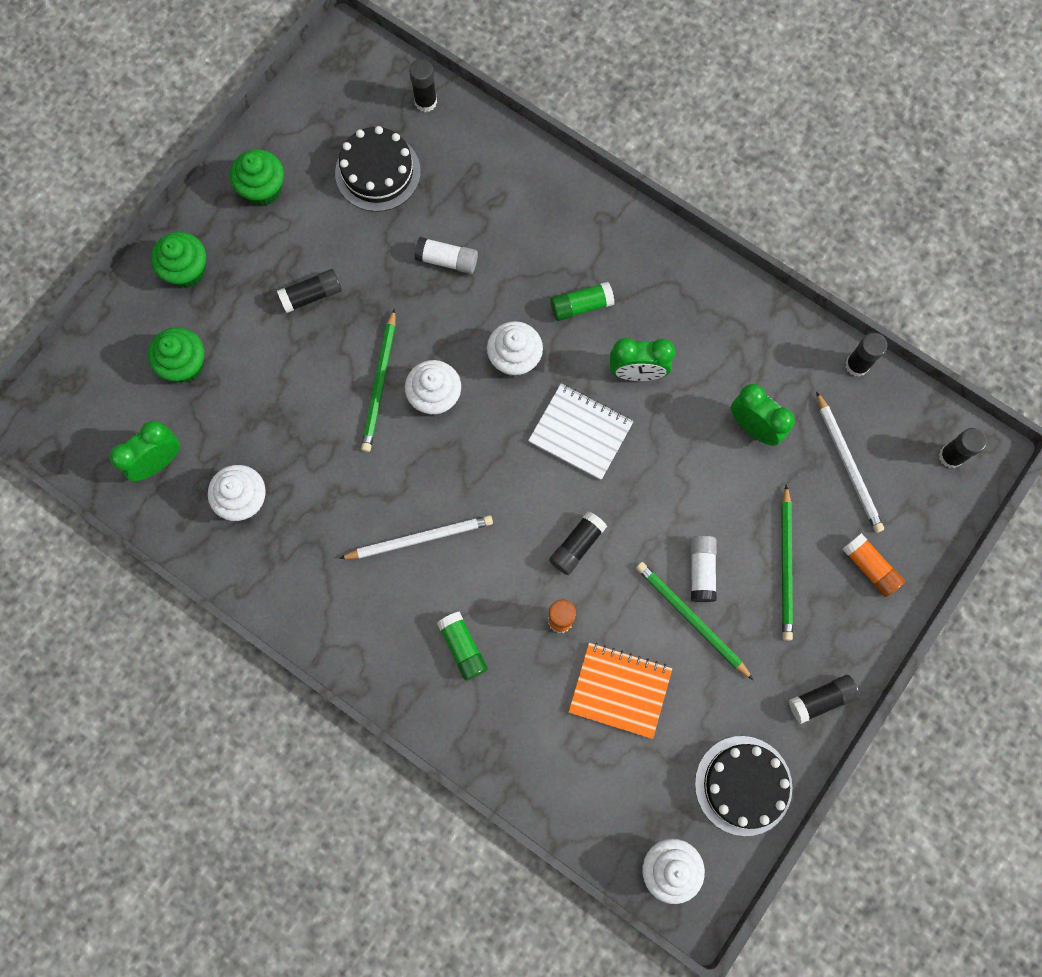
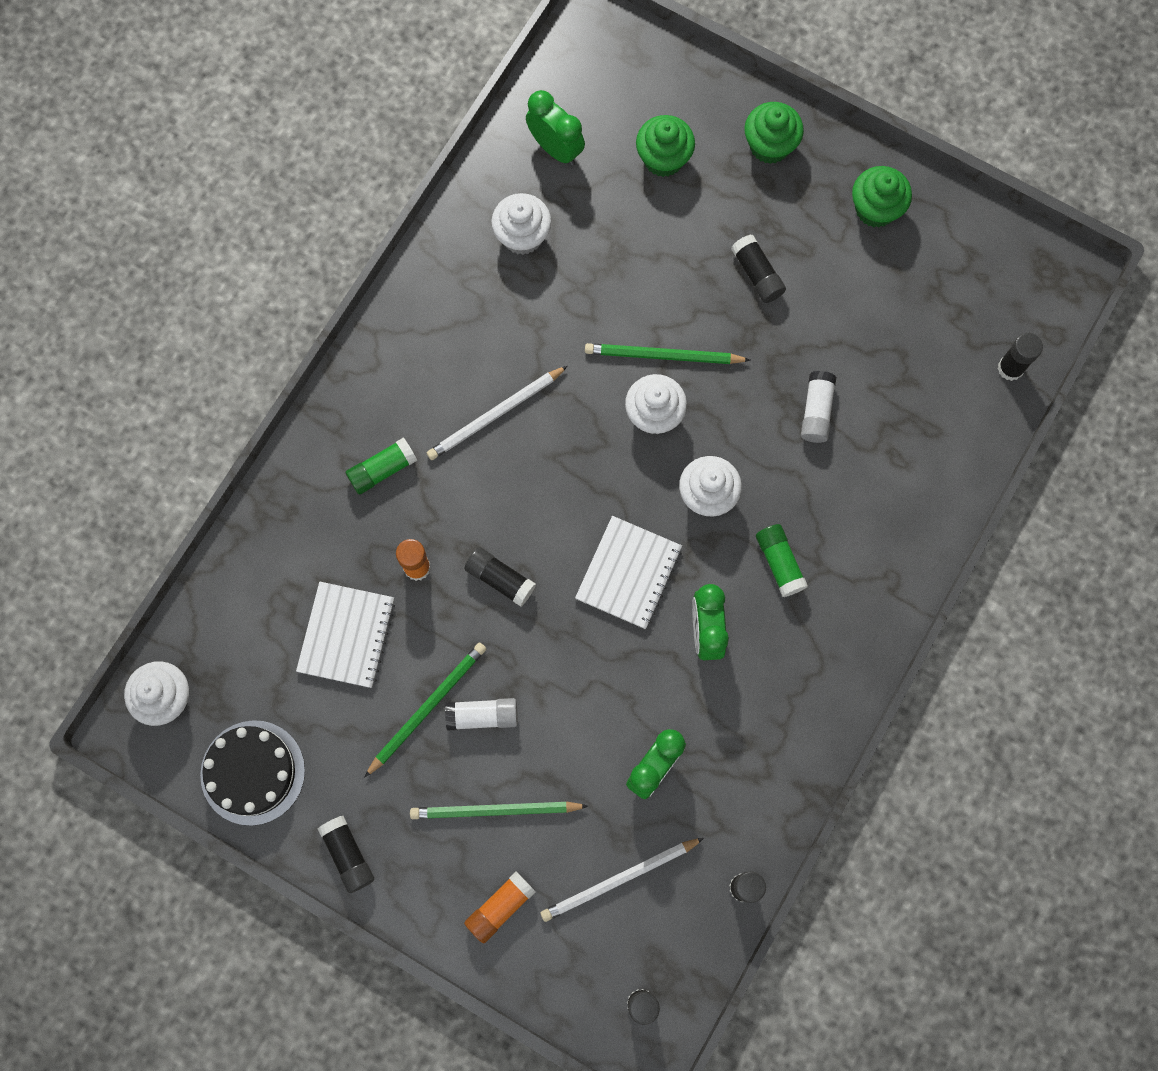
camera: 85 degrees right, 0 degrees up
black cake [335,126,421,212] -> none
white pencil [339,515,493,559] -> white pencil turned 75 degrees clockwise [427,366,568,460]
orange notebook [568,642,672,739] -> white notebook [296,582,395,688]

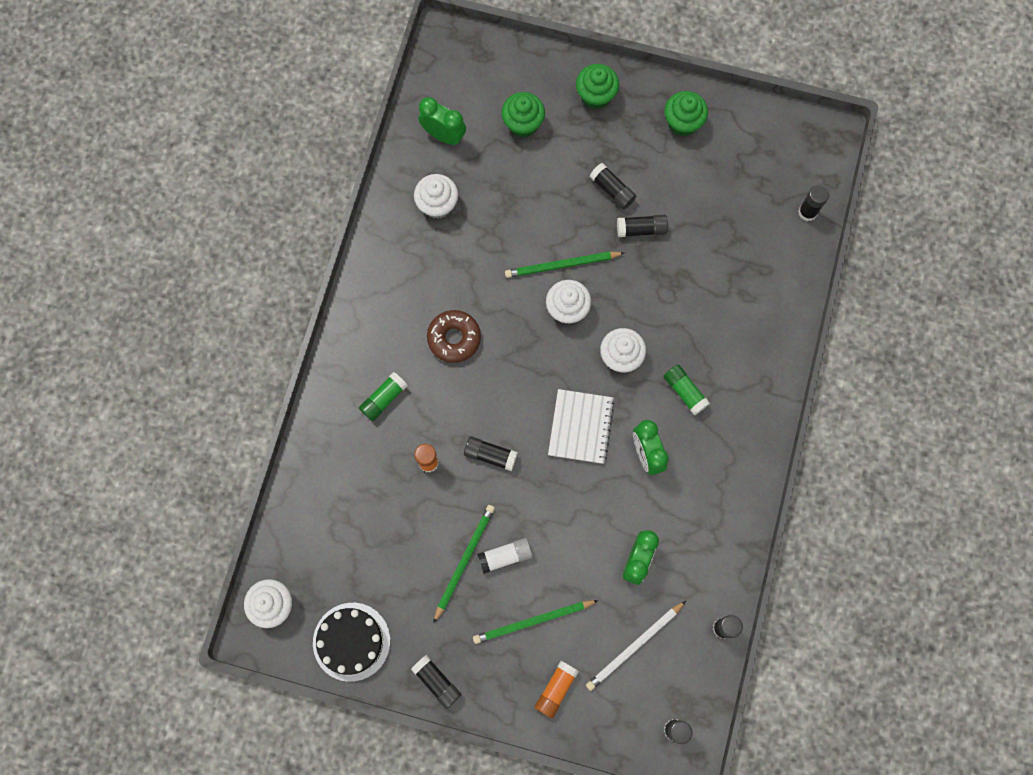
camera: 15 degrees left, 0 degrees up
white notebook [296,582,395,688] -> none
white pencil [427,366,568,460] -> brown donut [427,310,481,363]
white glue stick [801,371,836,443] -> none
none -> black glue stick [617,215,668,237]

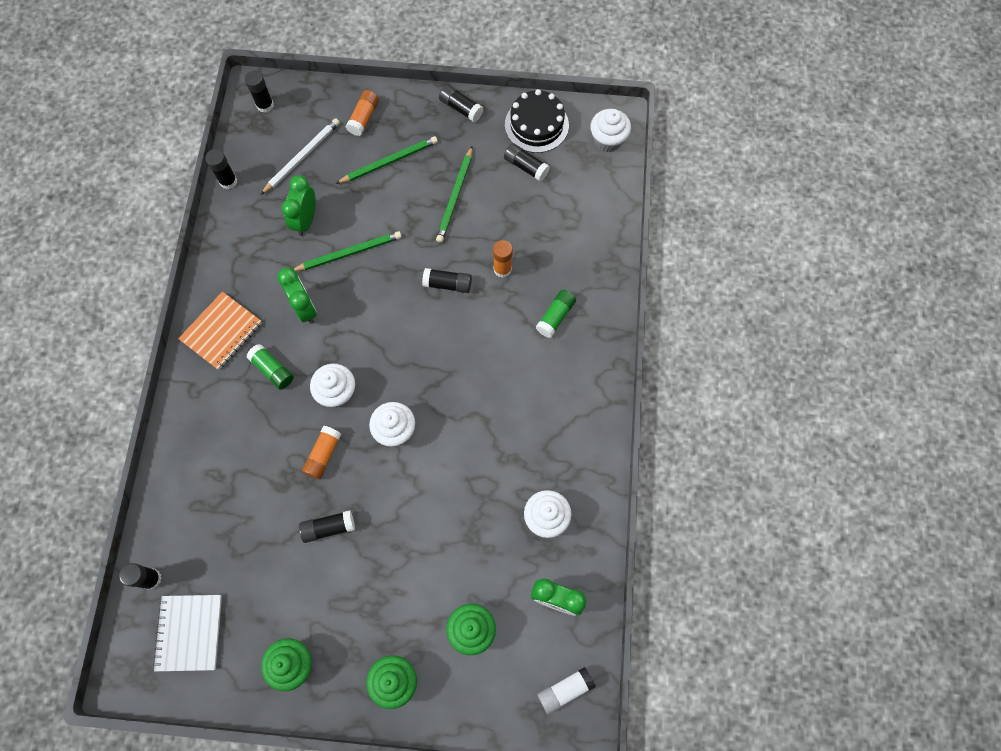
camera: 170 degrees right, 5 degrees down
brown donut [427,310,481,363] -> none
white glue stick [477,538,533,574] -> white glue stick moved to [538,667,595,714]
green pencil [505,251,625,278] -> green pencil moved to [294,231,402,271]
white notebook [548,389,615,464] -> white notebook moved to [153,595,222,671]
black glue stick [589,163,636,209] -> black glue stick moved to [504,143,550,181]
none -> orange notebook [178,292,262,370]
none -> orange glue stick [302,426,342,479]

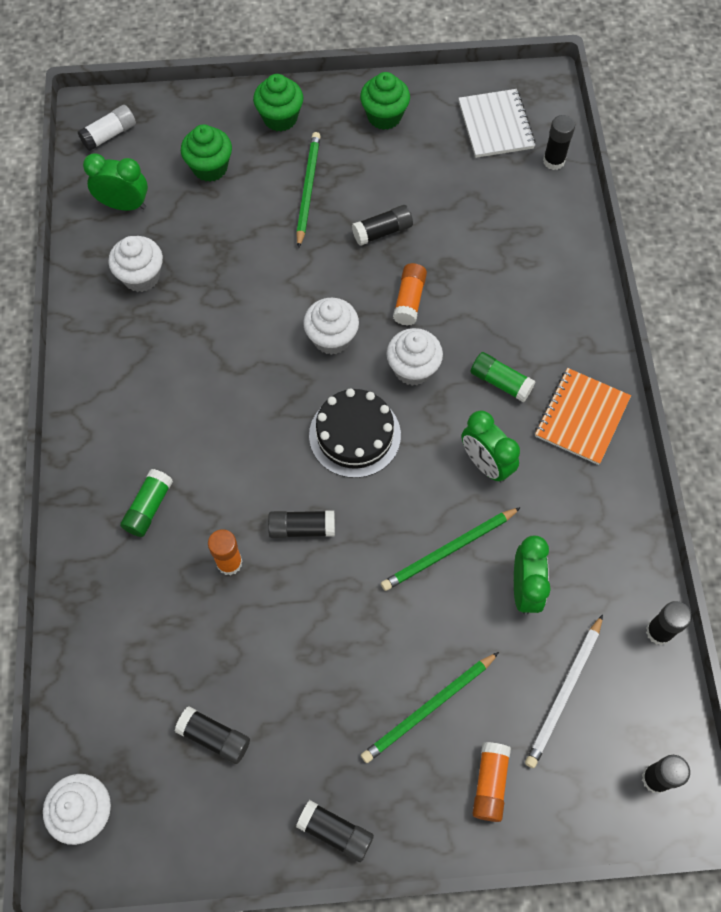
camera: 170 degrees right, 5 degrees down
green pencil [436,147,473,243] -> green pencil moved to [296,132,321,248]
black cake [505,89,569,153] -> black cake moved to [309,389,401,478]

